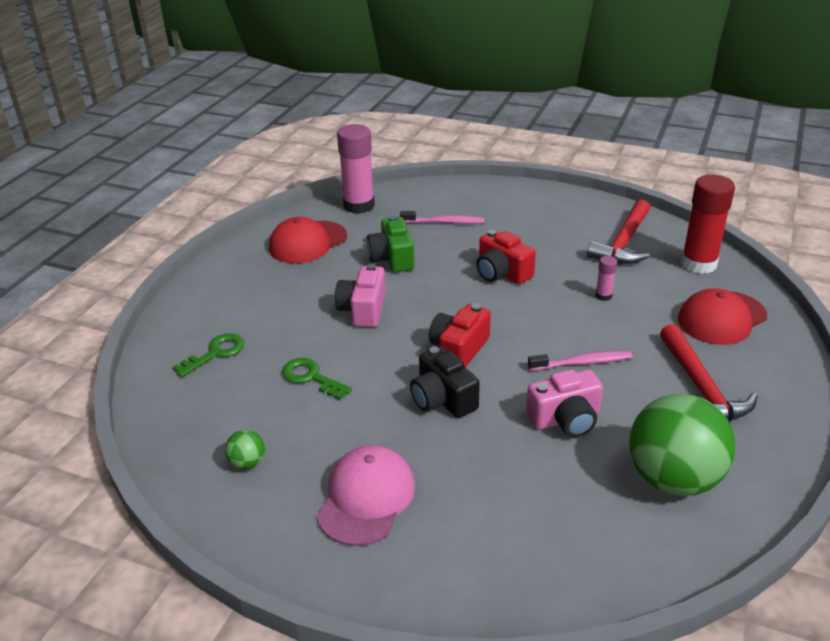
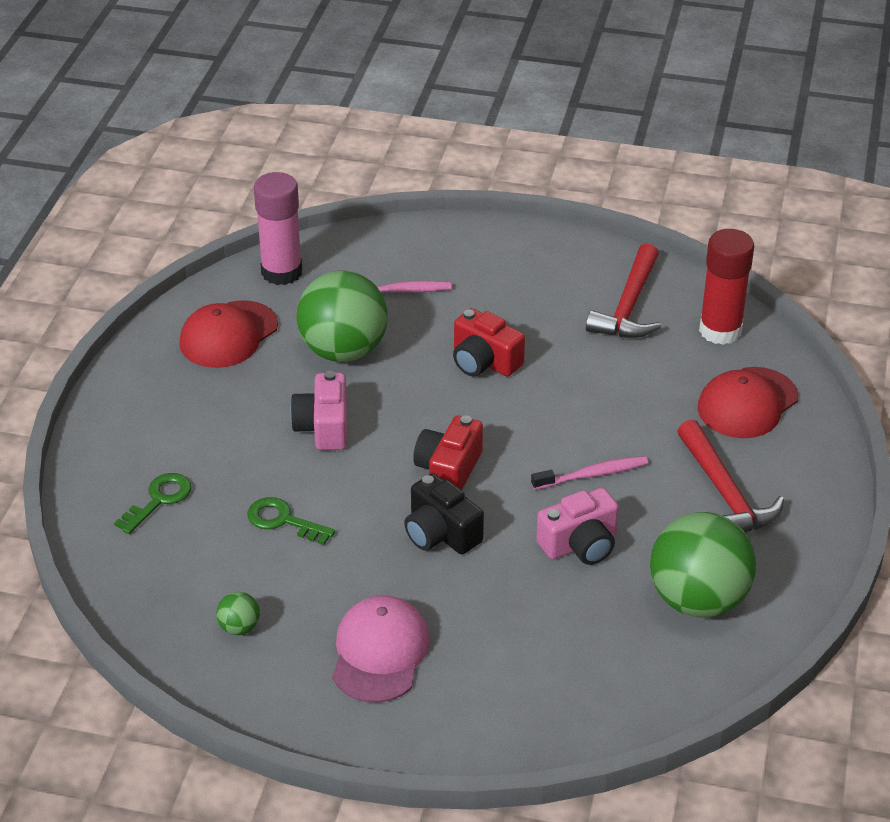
camera: 10 degrees left, 5 degrees up
green camera [367,215,414,272] -> green ball [297,271,388,362]
pink glue stick [596,256,617,301] -> none

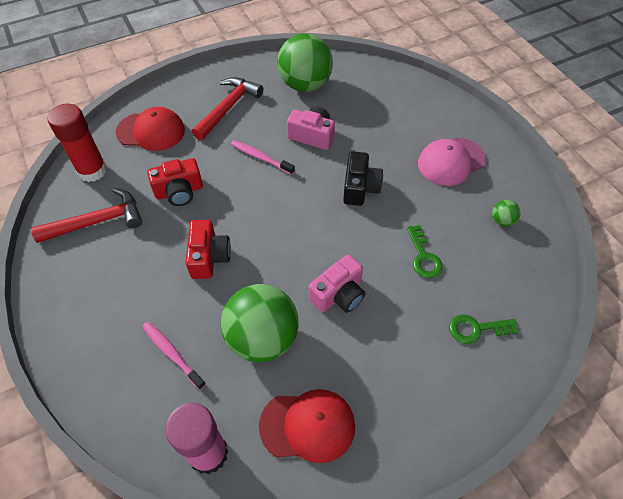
camera: 130 degrees left, 15 degrees up
red camera [413,415,483,490] -> red camera moved to [147,158,203,206]

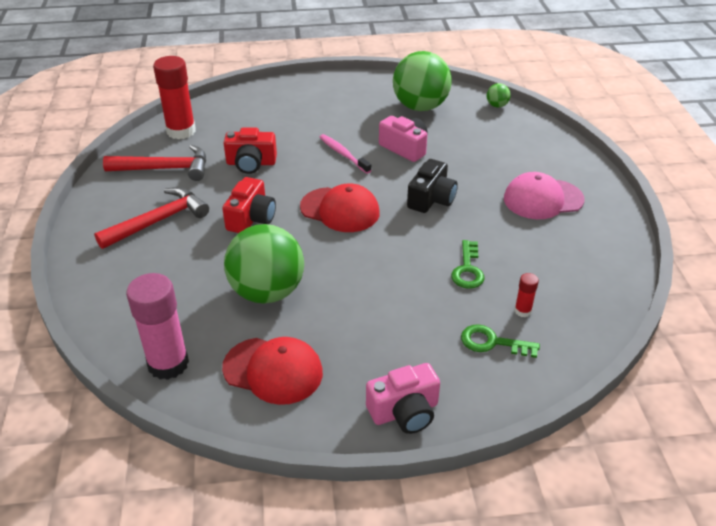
camera: 20 degrees right, 15 degrees down
red cap [116,107,185,151] -> red cap moved to [300,183,380,232]
pink toothbrush [142,322,206,390] -> none
red hammer [192,77,263,140] -> red hammer moved to [94,187,209,249]
pink camera [309,255,365,313] -> pink camera moved to [366,363,440,434]
green ball [492,200,521,227] -> green ball moved to [487,83,511,107]
none -> red glue stick [515,273,539,317]

